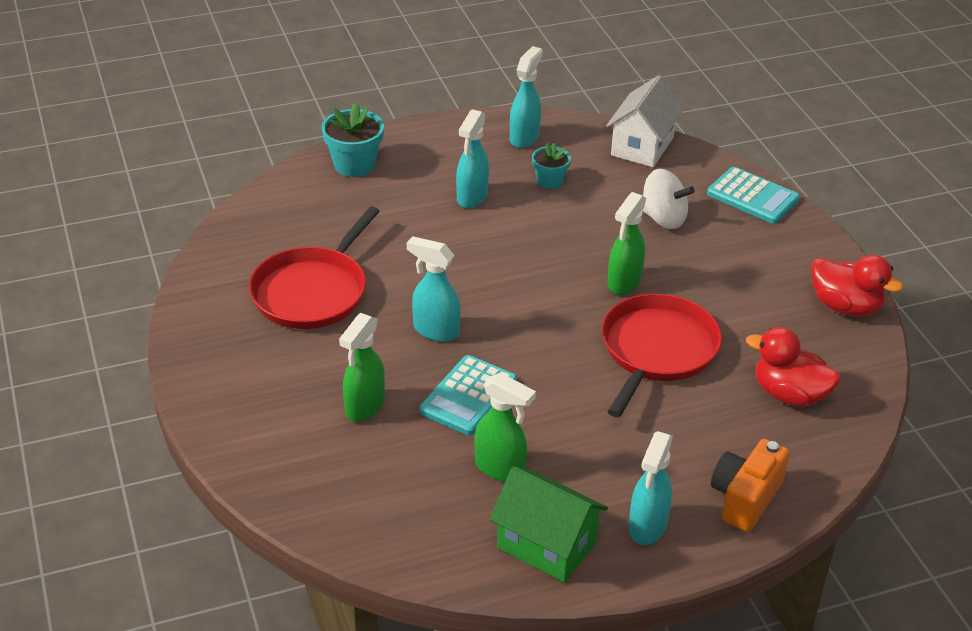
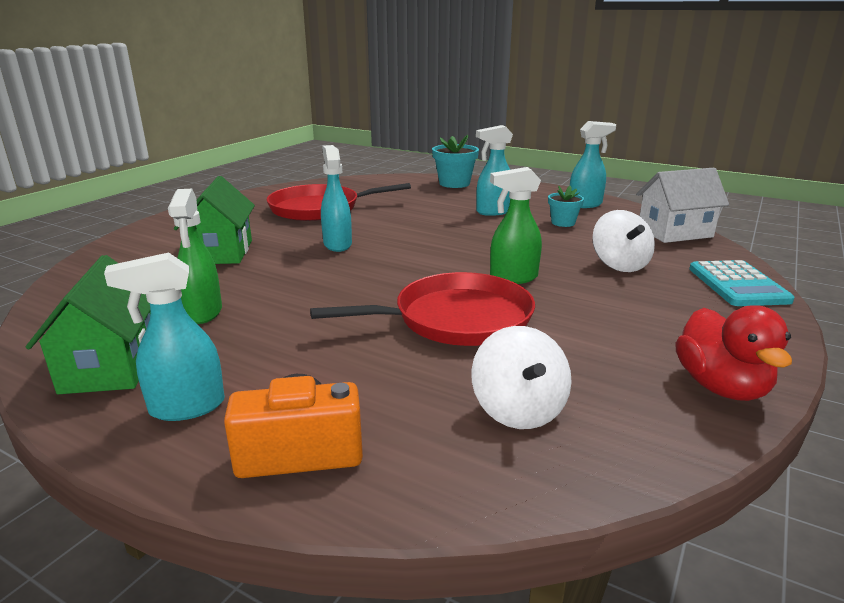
camera: 50 degrees right, 15 degrees down
green spray bottle [339,313,385,422] -> green house [174,176,255,264]
turquoise calculator [420,355,517,435] -> none
red duck [746,327,841,407] -> white spinning top [471,326,572,429]

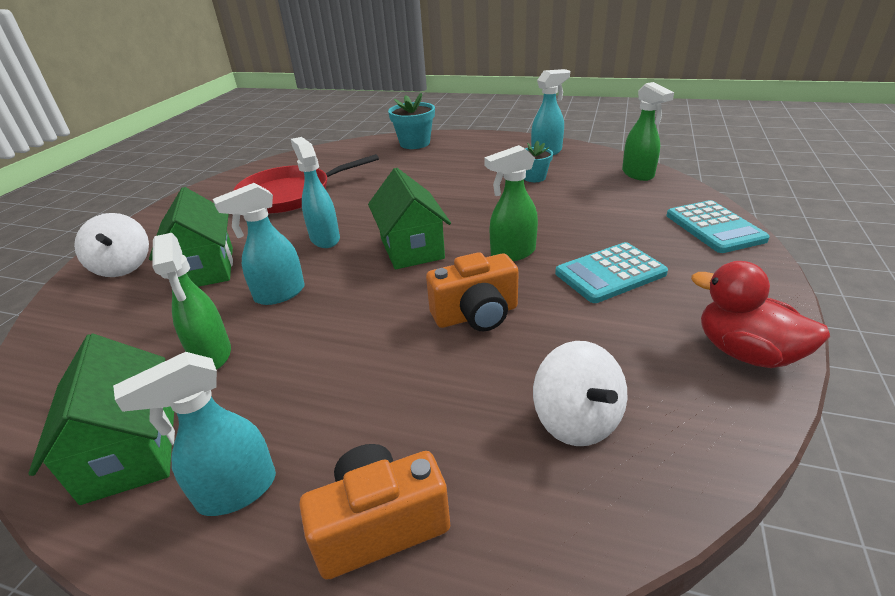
camera: 10 degrees left, 10 degrees up
red pan [310,272,535,346] -> orange camera [426,252,519,331]
turquoise spray bottle [476,125,513,216] -> turquoise spray bottle moved to [213,183,305,305]
white spinning top [592,210,655,272] -> white spinning top moved to [74,213,149,277]
white house [636,168,729,243] -> green spray bottle [622,82,674,181]
red duck [675,305,792,401] -> red duck turned 150 degrees clockwise [691,261,830,368]
none -> green house [368,168,451,269]
none -> turquoise calculator [555,242,668,303]

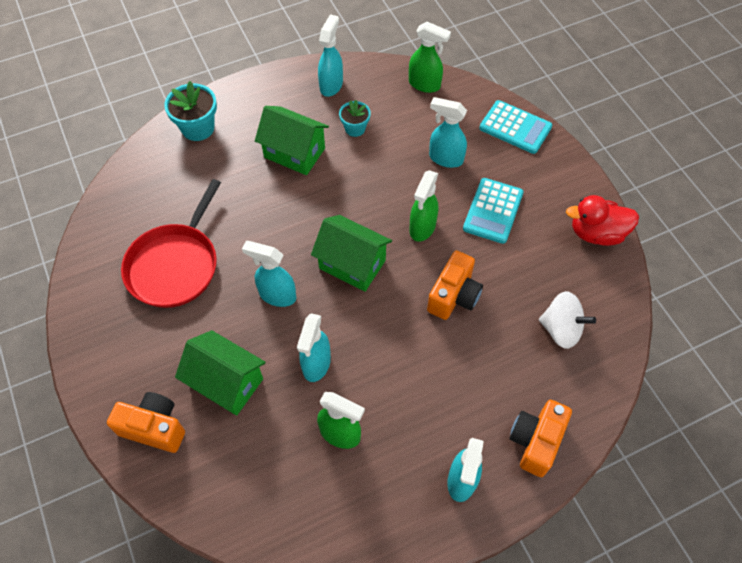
camera: 45 degrees left, 25 degrees up
green house [29,334,175,505] -> green house moved to [255,106,329,175]
white spinning top [74,213,149,277] -> orange camera [107,392,185,453]
none -> turquoise spray bottle [429,97,467,168]

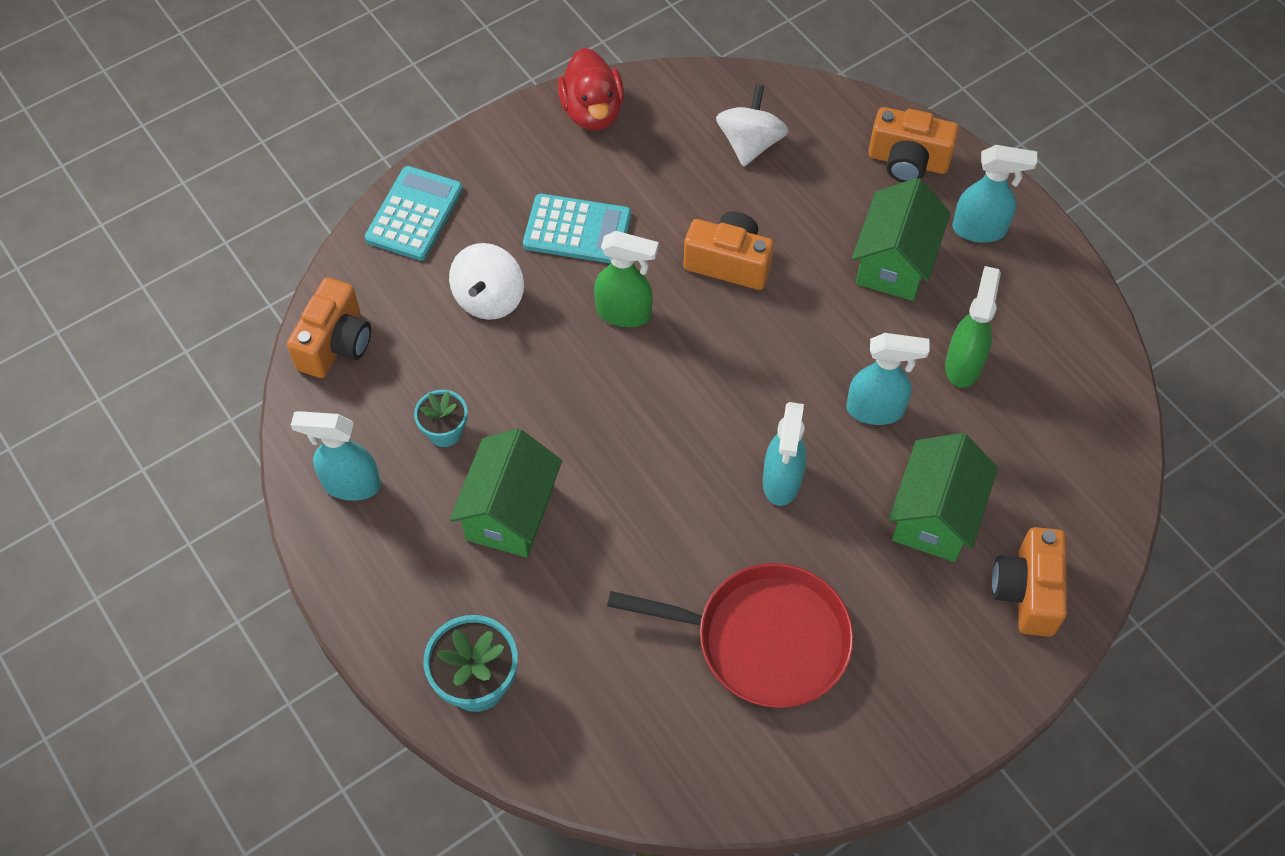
camera: 100 degrees left, 0 degrees up
green house [311,215,392,292] -> green house moved to [852,178,951,301]
green spray bottle [409,22,451,93] -> orange camera [287,277,371,378]
turquoise spray bottle [429,97,467,168] -> white spinning top [449,243,524,320]

